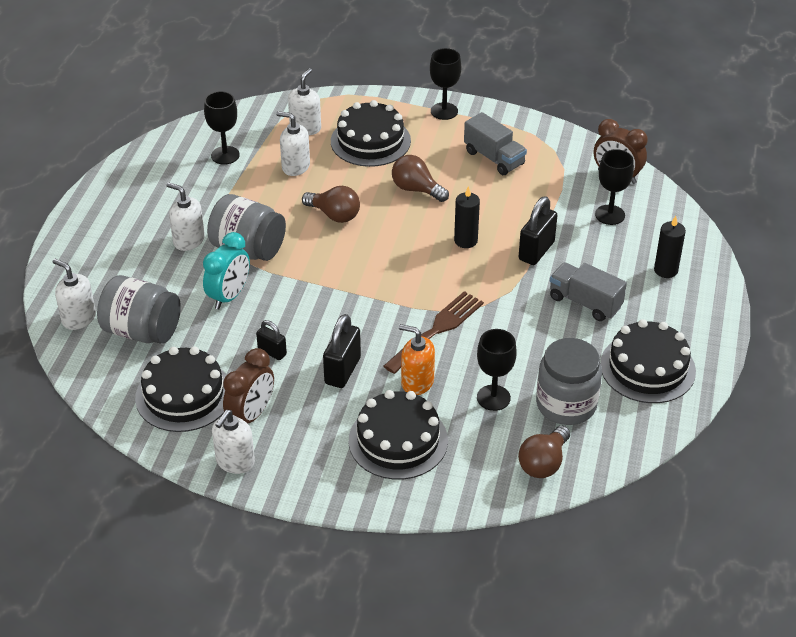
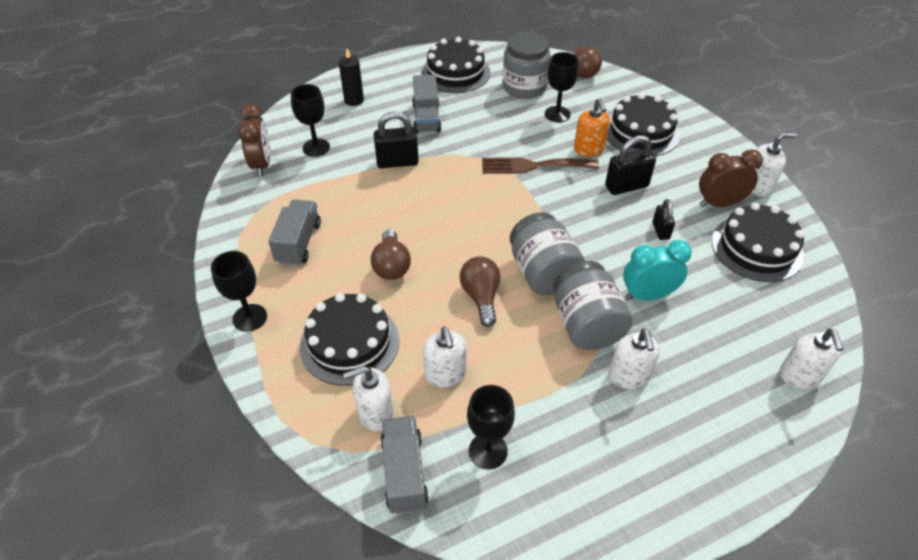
camera: 130 degrees left, 5 degrees up
grey jar [97,275,181,344] -> grey jar moved to [510,212,585,295]
black candle [454,186,480,248] -> none
none -> grey truck [381,416,429,514]

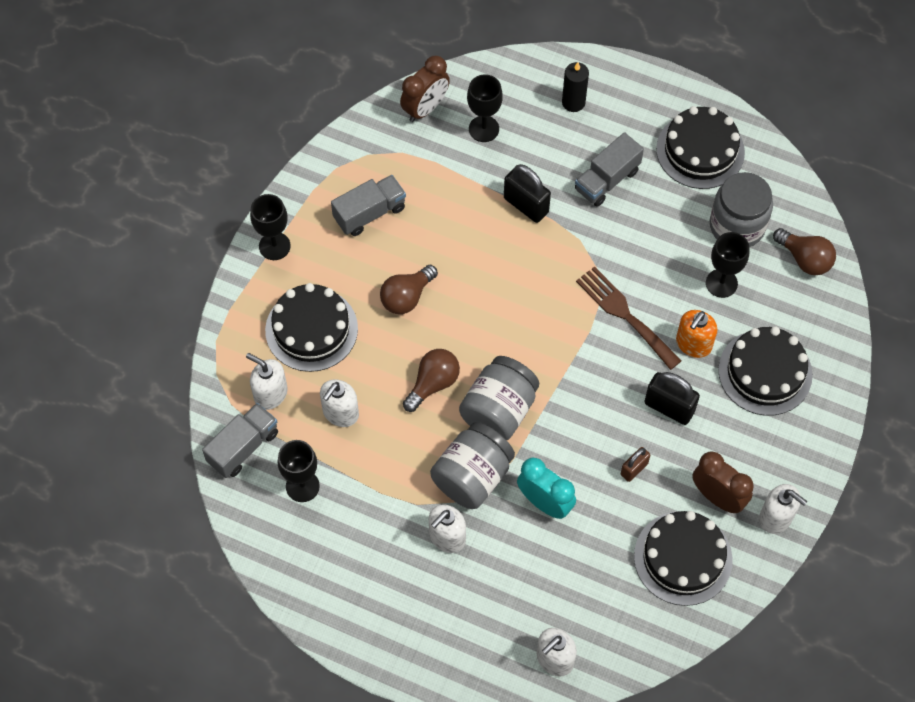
camera: 50 degrees right, 15 degrees up
black padlock [652,199,675,240] -> brown padlock [621,447,650,482]

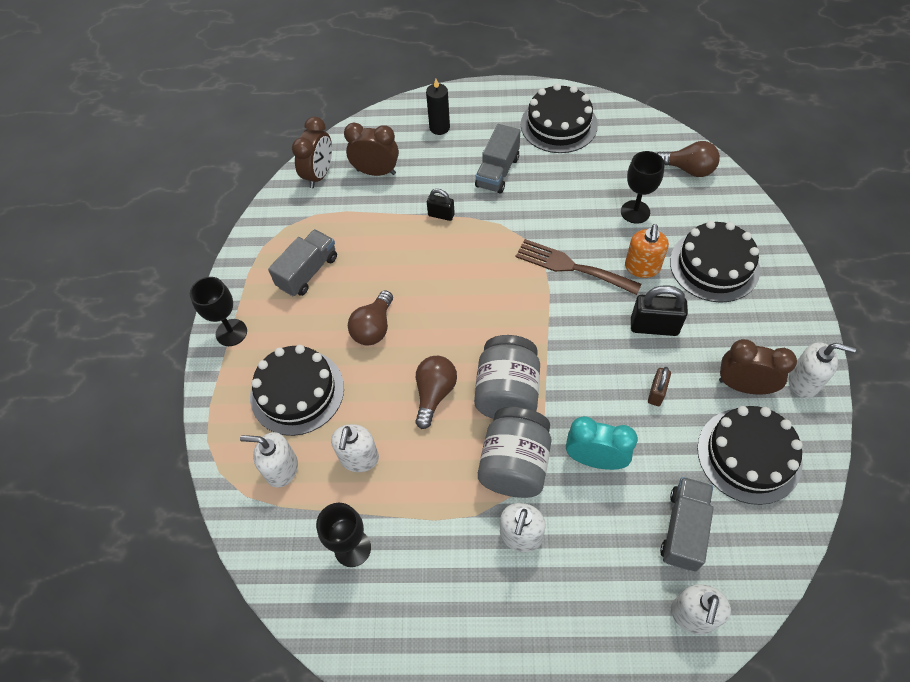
camera: 20 degrees left, 5 degrees down
grey truck [202,403,278,478] -> grey truck moved to [660,477,714,571]
black goblet [467,74,503,142] -> brown clock [344,123,399,176]
black padlock [504,164,551,223] -> black padlock [427,189,455,221], size x0.60
grey jar [710,172,773,247] -> none

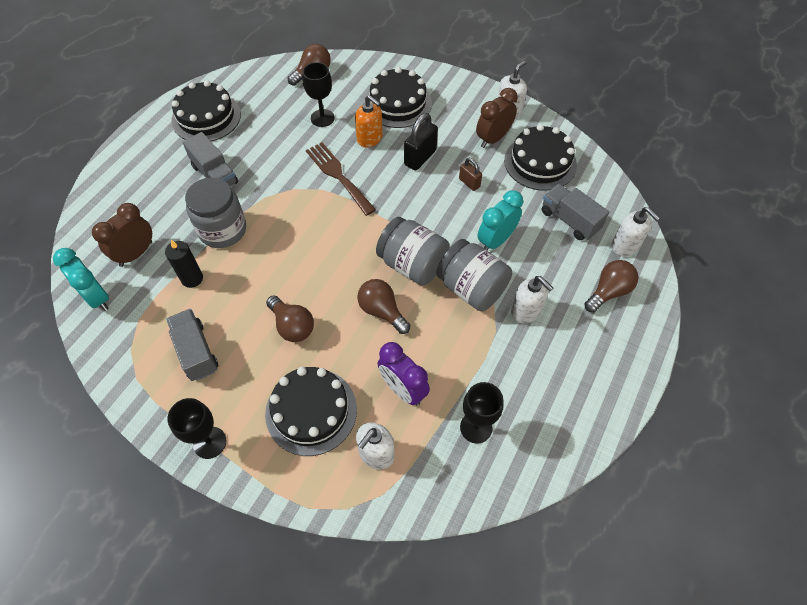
camera: 65 degrees left, 0 degrees up
brown clock [292,117,332,188] -> turquoise clock [53,248,109,311]
white soap dispenser [331,424,379,472] -> purple clock [378,342,430,405]
black candle [426,79,450,135] -> black candle moved to [165,240,203,288]
black padlock [427,189,455,221] -> grey jar [185,177,246,248]
brown fork [516,239,642,295] -> brown fork turned 90 degrees clockwise [306,142,376,216]
none -> brown light bulb [585,260,638,313]

